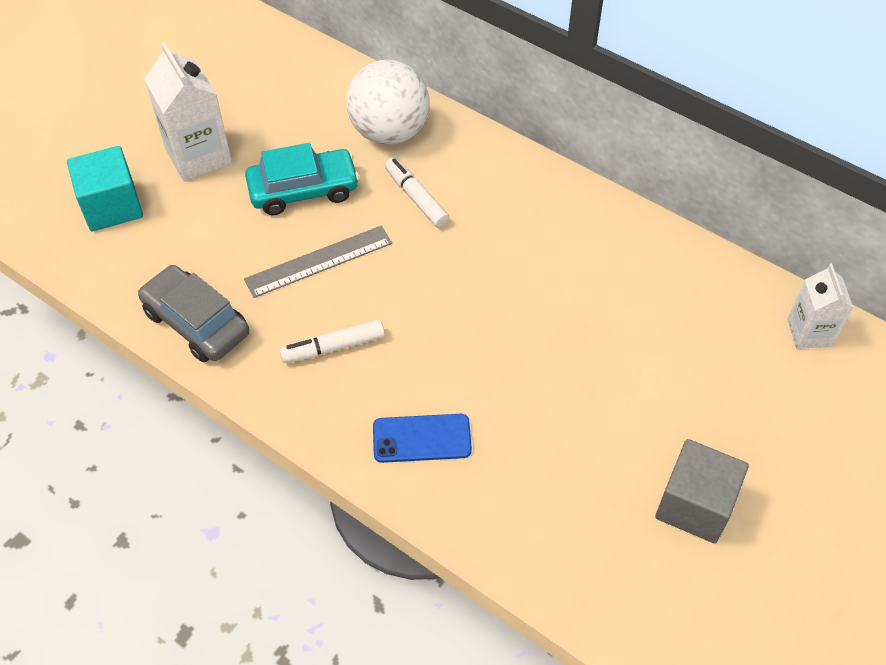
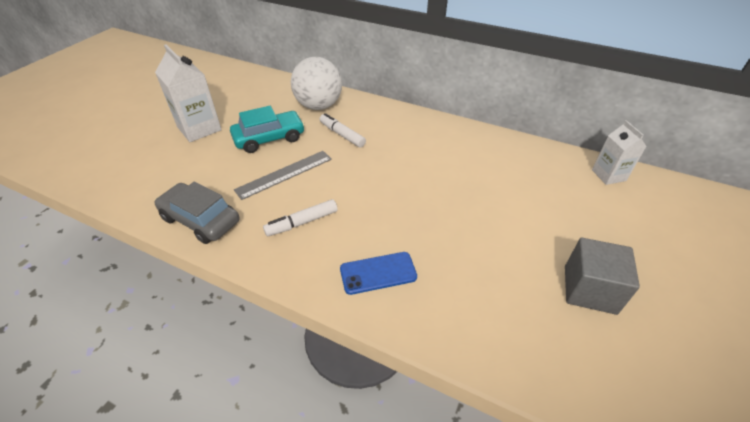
camera: 10 degrees left, 10 degrees down
turquoise cube [67,146,143,232] -> none

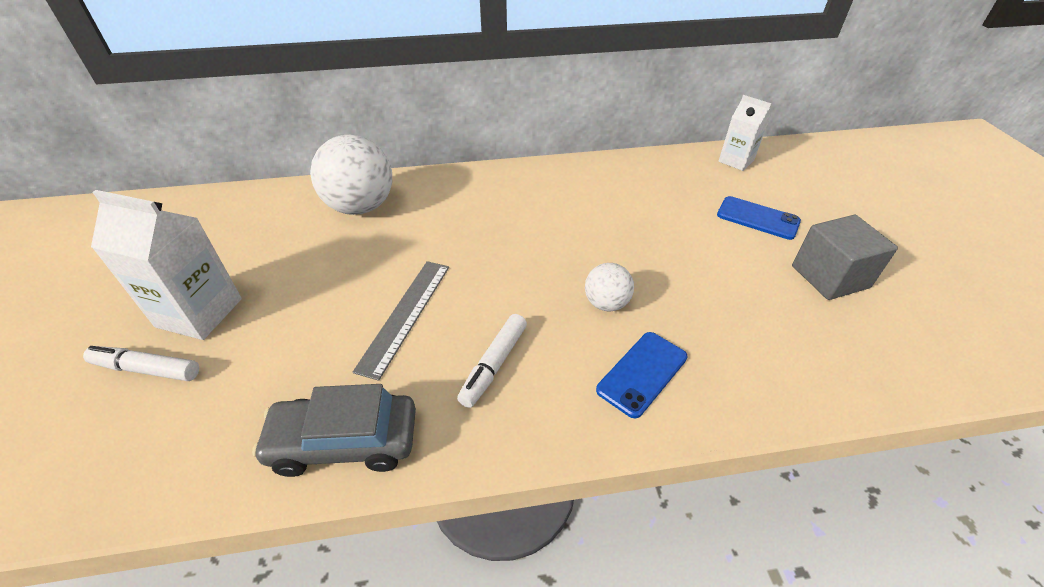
camera: 35 degrees left, 0 degrees up
turquoise car [230,106,305,153] -> none
white marker [319,113,366,148] -> white marker moved to [83,346,199,381]
none -> white ball [585,263,634,311]
none -> blue phone [717,196,801,240]

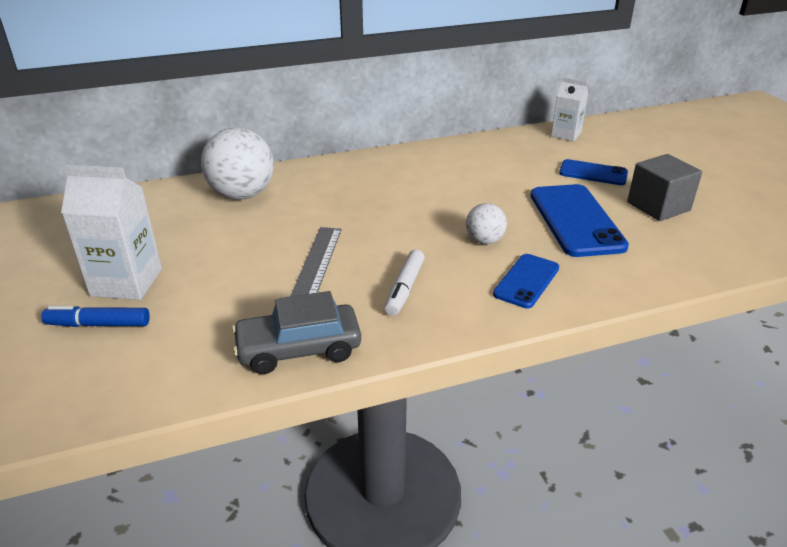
camera: 10 degrees left, 10 degrees down
white marker [83,346,199,381] -> blue marker [41,306,150,327]
none -> blue phone [530,184,629,257]

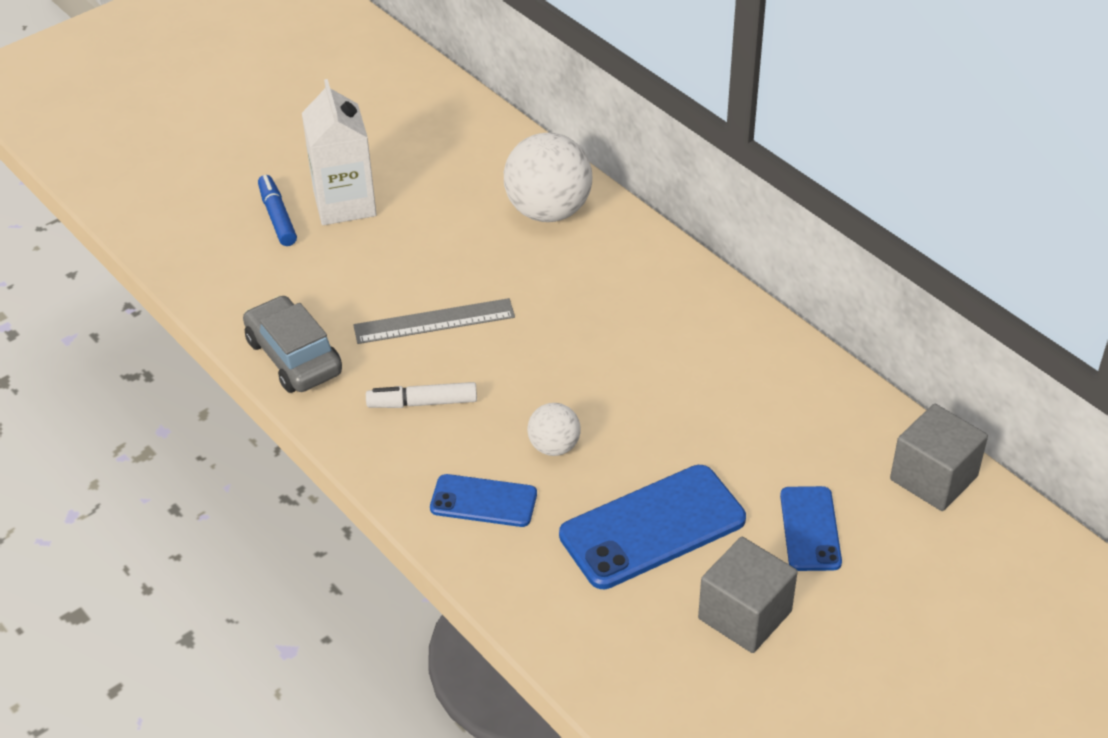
camera: 70 degrees right, 10 degrees up
white carton [551,77,588,142] -> grey cube [890,404,988,511]

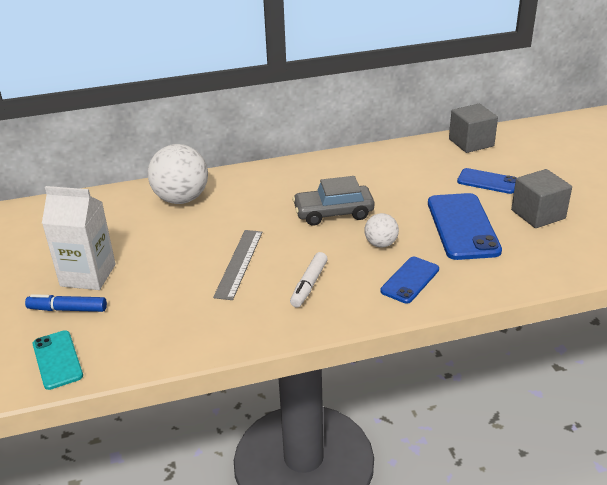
camera: 65 degrees left, 10 degrees down
grey car [243,295,342,393] -> grey car moved to [292,176,374,226]
none -> turquoise phone [33,330,83,390]

